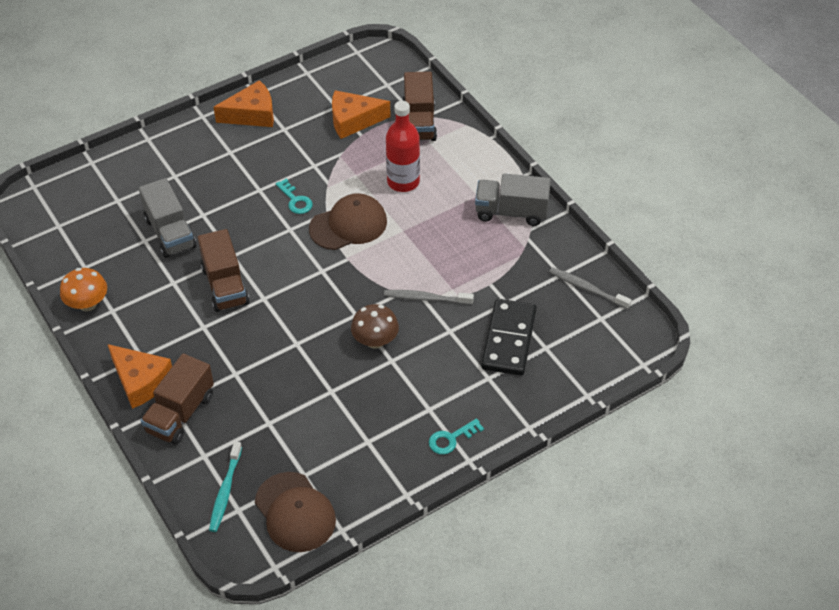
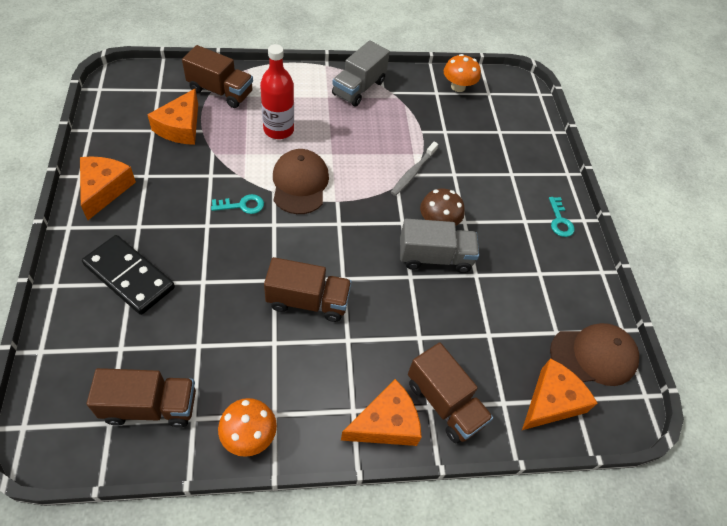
camera: 70 degrees left, 5 degrees up
grey truck [139,178,196,258] -> grey truck moved to [400,219,479,273]
turquoise toothbrush [209,442,242,532] -> orange cheese [522,358,598,430]
black domino [481,299,537,376] -> black domino moved to [82,235,175,315]
grey toothbrush [549,267,632,310] -> orange mushroom [444,54,481,92]
none -> brown truck [87,368,196,428]

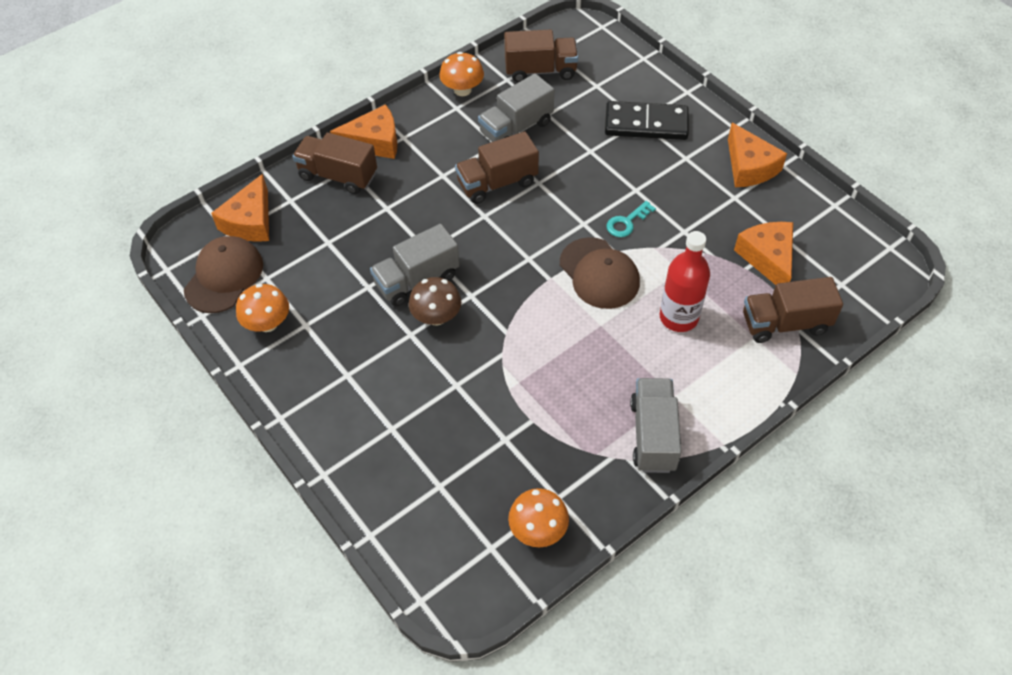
camera: 155 degrees right, 0 degrees up
brown truck [87,368,196,428] -> brown truck turned 150 degrees counterclockwise [504,29,578,83]
orange cheese [341,379,422,446] -> orange cheese turned 135 degrees counterclockwise [330,104,397,159]
grey toothbrush [391,142,438,196] -> none
turquoise key [549,197,574,237] -> none
brown cap [550,323,639,386] -> brown cap turned 150 degrees clockwise [184,236,263,313]
none -> orange mushroom [236,283,289,332]
none -> grey truck [478,73,554,142]

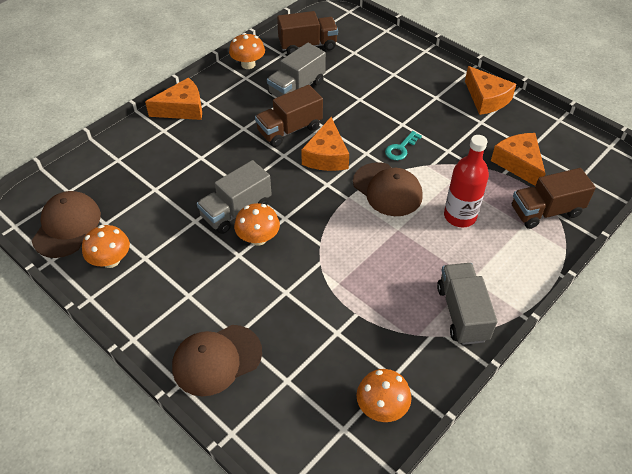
camera: 10 degrees left, 5 degrees down
orange cheese [211,174,269,242] -> orange cheese moved to [301,117,349,171]
brown truck [292,132,377,194] -> none
brown mushroom [409,277,461,325] -> orange mushroom [234,203,280,246]
black domino [605,101,689,140] -> none
none -> brown cap [172,325,262,396]

